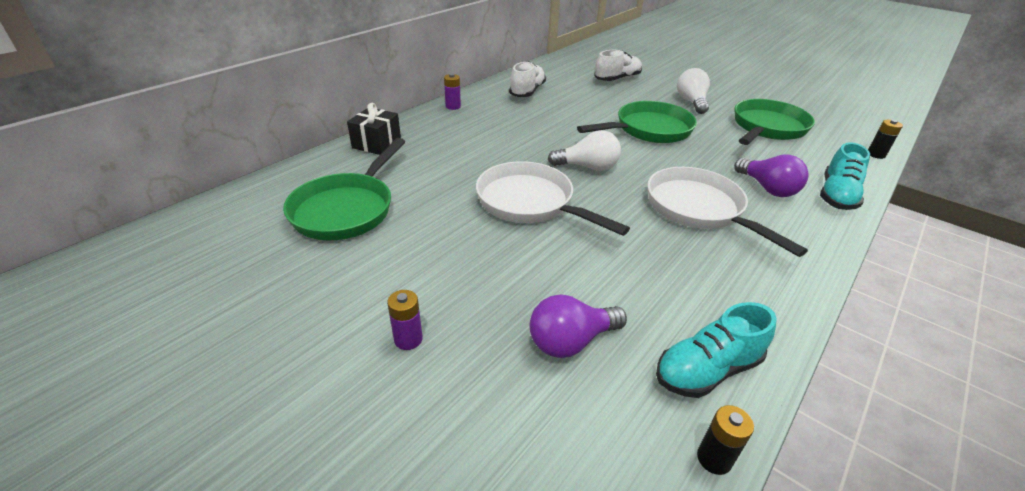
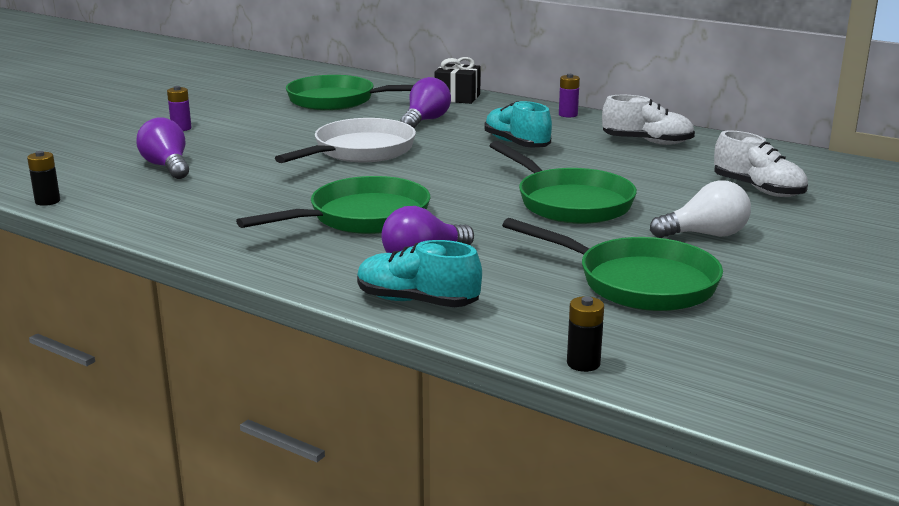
camera: 85 degrees right, 15 degrees down
white light bulb [548,130,621,171] -> none
white pan [647,167,808,257] -> green pan [236,176,430,234]
turquoise shoe [656,302,777,398] -> turquoise shoe moved to [485,101,552,148]
none -> purple light bulb [400,77,451,128]

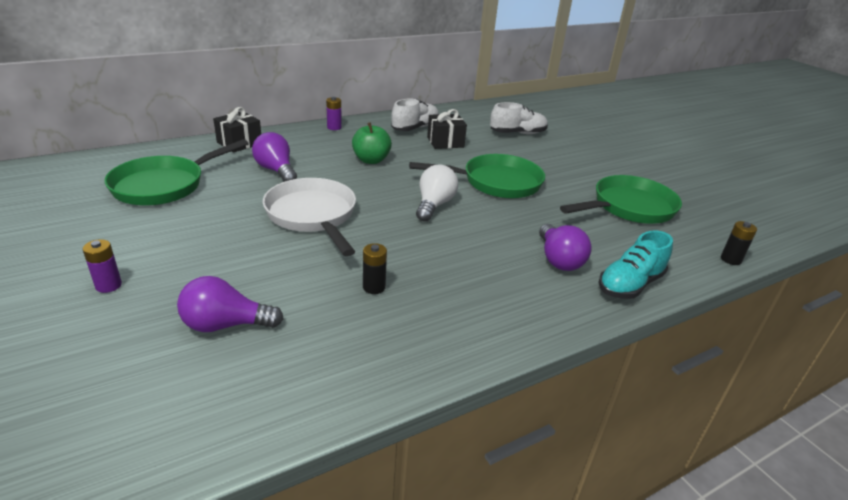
camera: 65 degrees left, 10 degrees up
black battery [27,151,60,206] -> black battery moved to [363,243,387,294]
green pan [236,176,430,234] -> none
turquoise shoe [485,101,552,148] -> green apple [352,122,392,164]
white light bulb [650,180,751,238] -> white light bulb moved to [416,164,458,222]
none -> black gift [427,109,467,149]

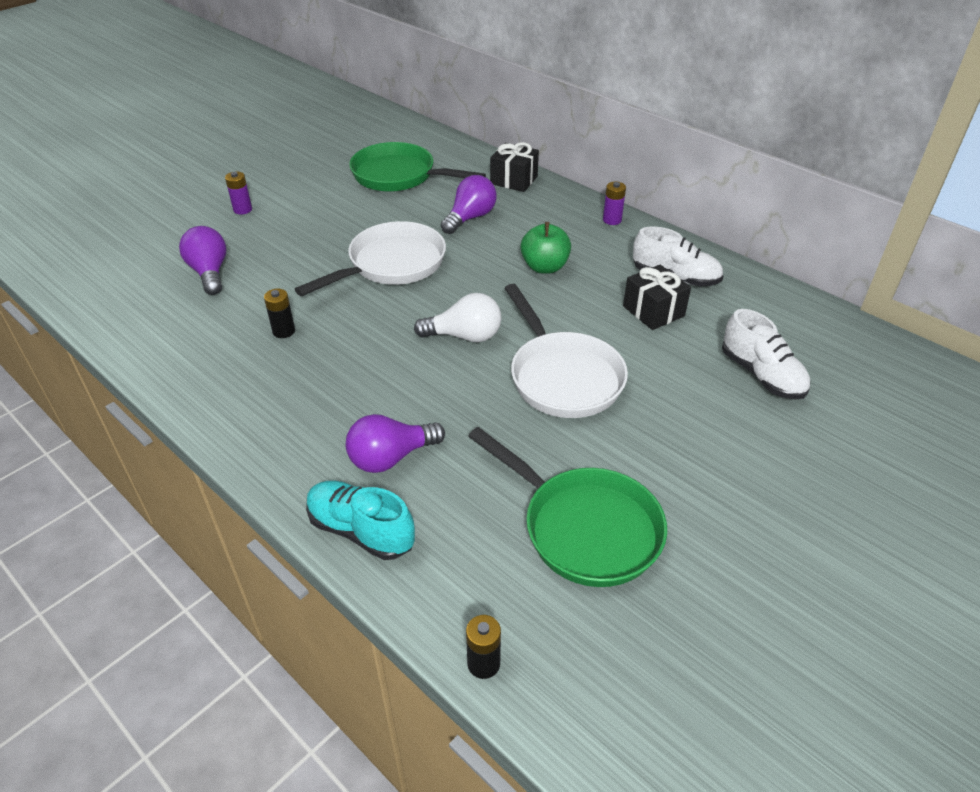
camera: 75 degrees right, 10 degrees up
green pan [409,154,545,199] -> white pan [504,284,628,418]

